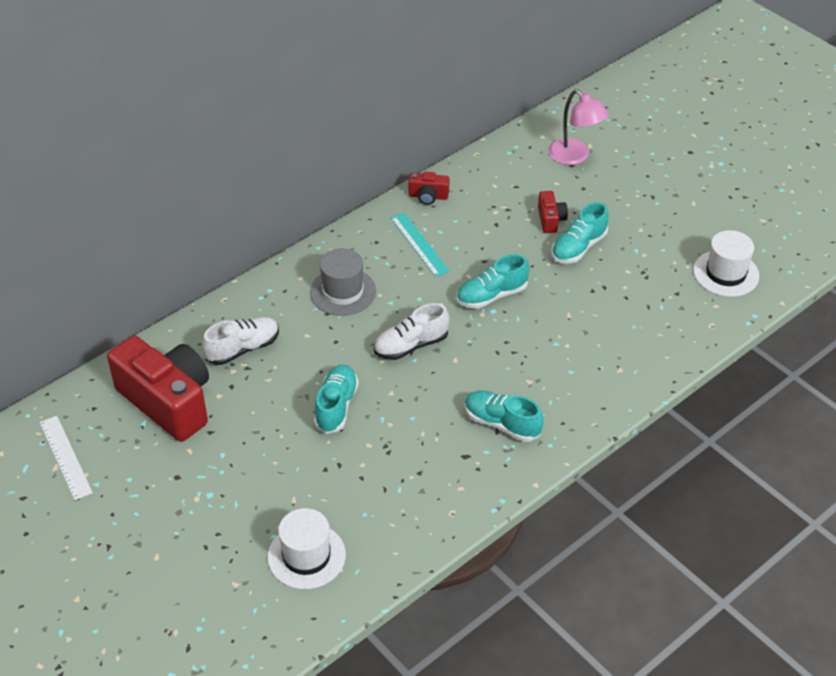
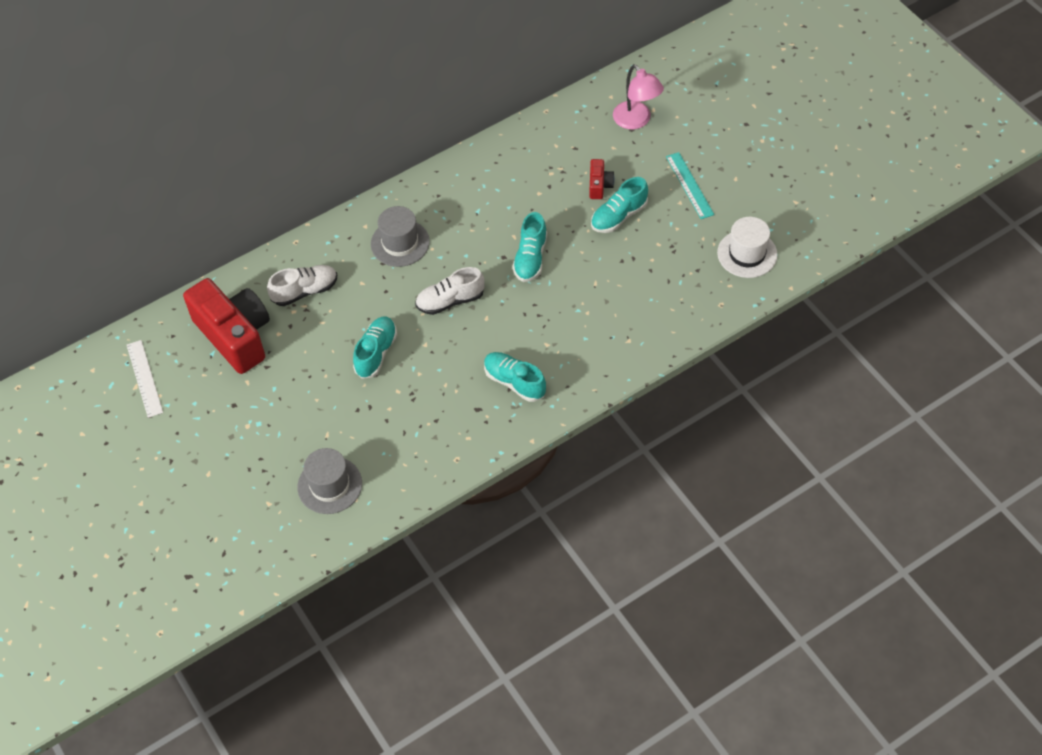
camera: 10 degrees right, 10 degrees up
white hat [267,508,346,589] -> grey hat [297,448,362,514]
turquoise ruler [391,213,450,277] -> turquoise ruler moved to [666,152,714,219]
red camera [408,172,449,205] -> none
turquoise shoe [457,254,529,309] -> turquoise shoe turned 60 degrees counterclockwise [513,212,547,282]

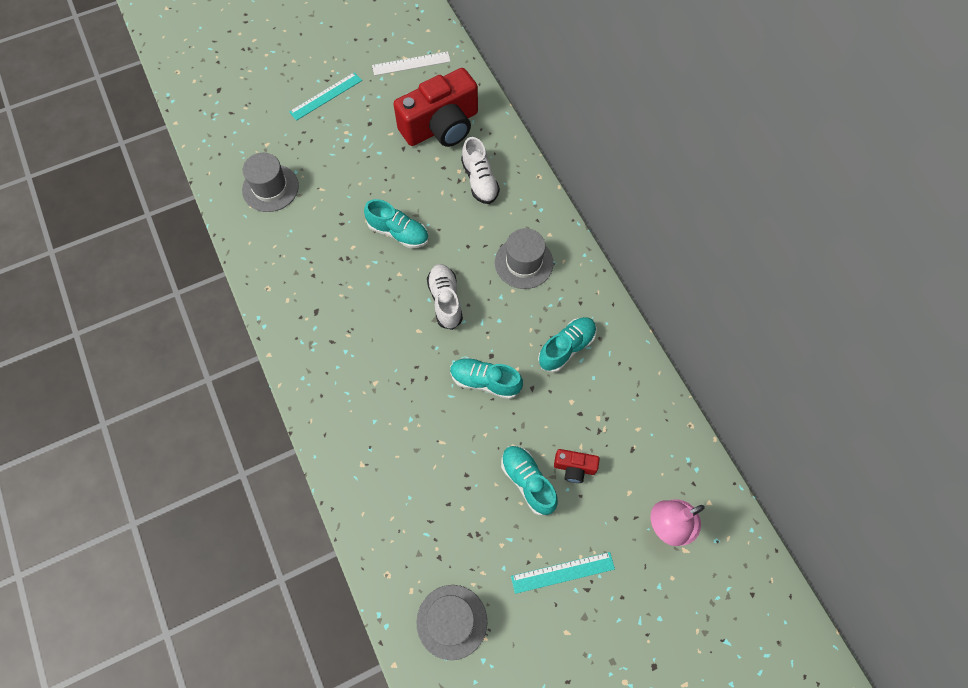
camera: 95 degrees right, 10 degrees up
turquoise shoe [484,352,546,402] -> turquoise shoe moved to [538,317,596,373]
white hat [717,217,778,278] -> grey hat [417,585,487,660]
none -> turquoise ruler [289,72,362,121]

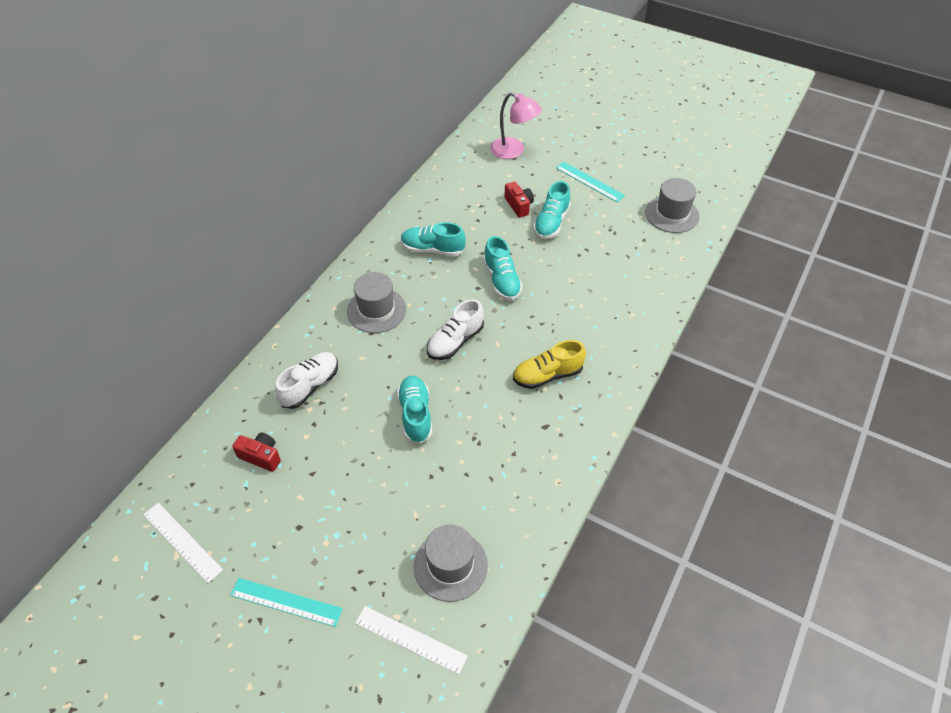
camera: 125 degrees left, 15 degrees down
red camera [394,68,478,147] -> red camera [232,433,281,472], size x0.43
none -> white ruler [355,606,468,674]
none -> yellow shoe [513,340,586,389]

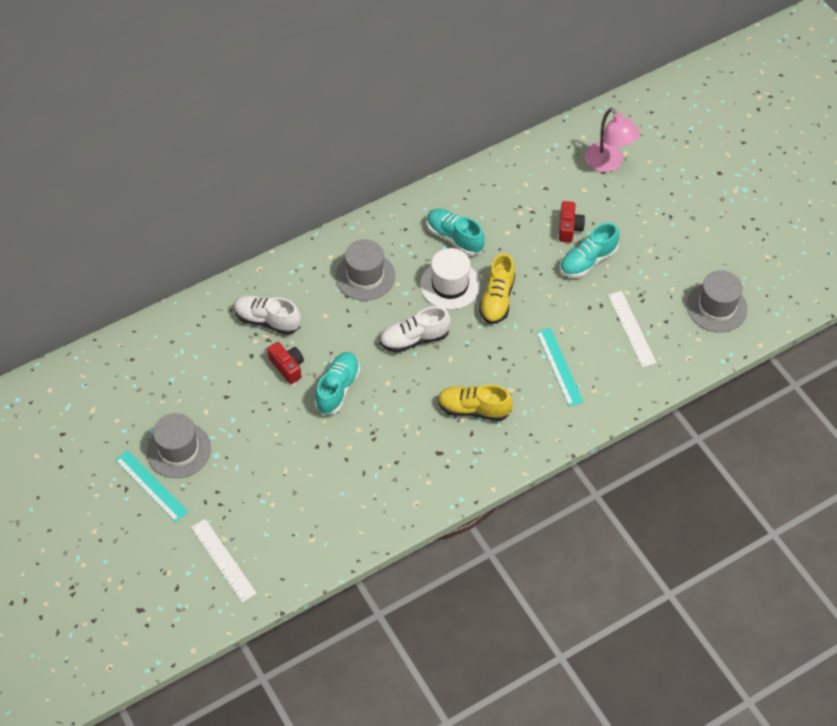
camera: 30 degrees right, 5 degrees up
white ruler [143,503,223,583] -> white ruler moved to [608,291,657,367]
red camera [232,433,281,472] -> red camera moved to [267,342,304,384]
white shoe [275,352,338,409] -> white shoe turned 135 degrees counterclockwise [234,295,301,335]
grey hat [414,524,488,602] -> grey hat moved to [147,413,211,478]
turquoise shoe [483,236,523,300] -> yellow shoe [479,253,515,324]
turquoise ruler [556,162,625,202] -> turquoise ruler moved to [536,328,583,407]
none -> white hat [420,248,480,310]

